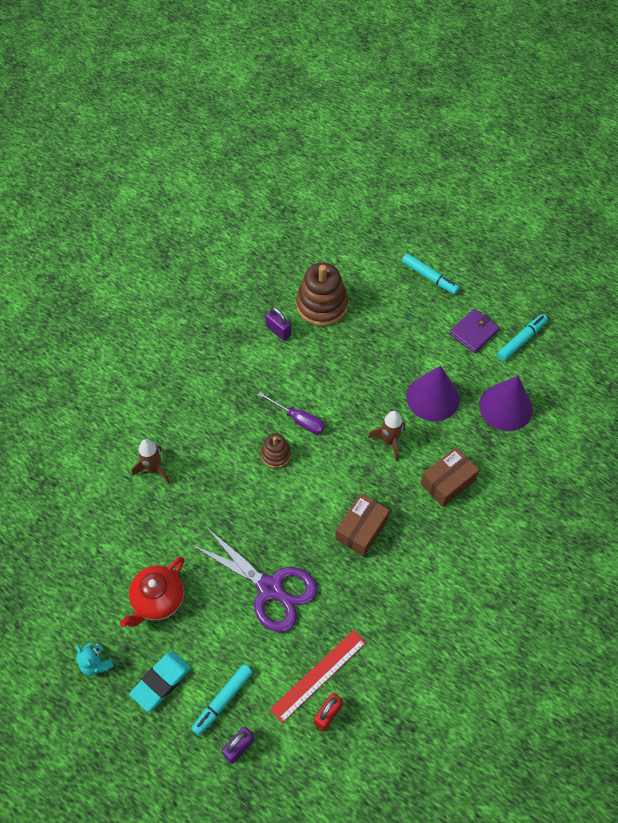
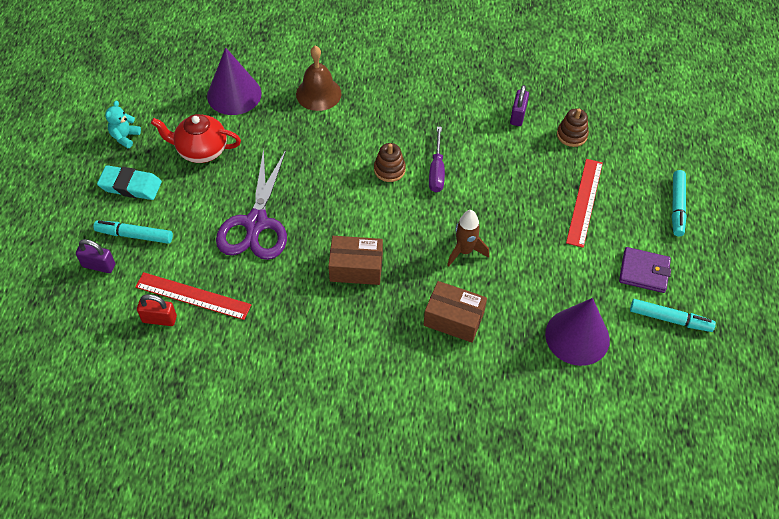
camera: 60 degrees right, 5 degrees down
brown rocket [132,439,170,484] -> brown bell [296,46,342,111]
brown stacking toy [296,263,348,326] -> brown stacking toy [557,109,589,147], size x0.54
purple cone [406,366,460,421] -> purple cone moved to [207,47,261,115]
none -> red ruler [566,159,603,248]

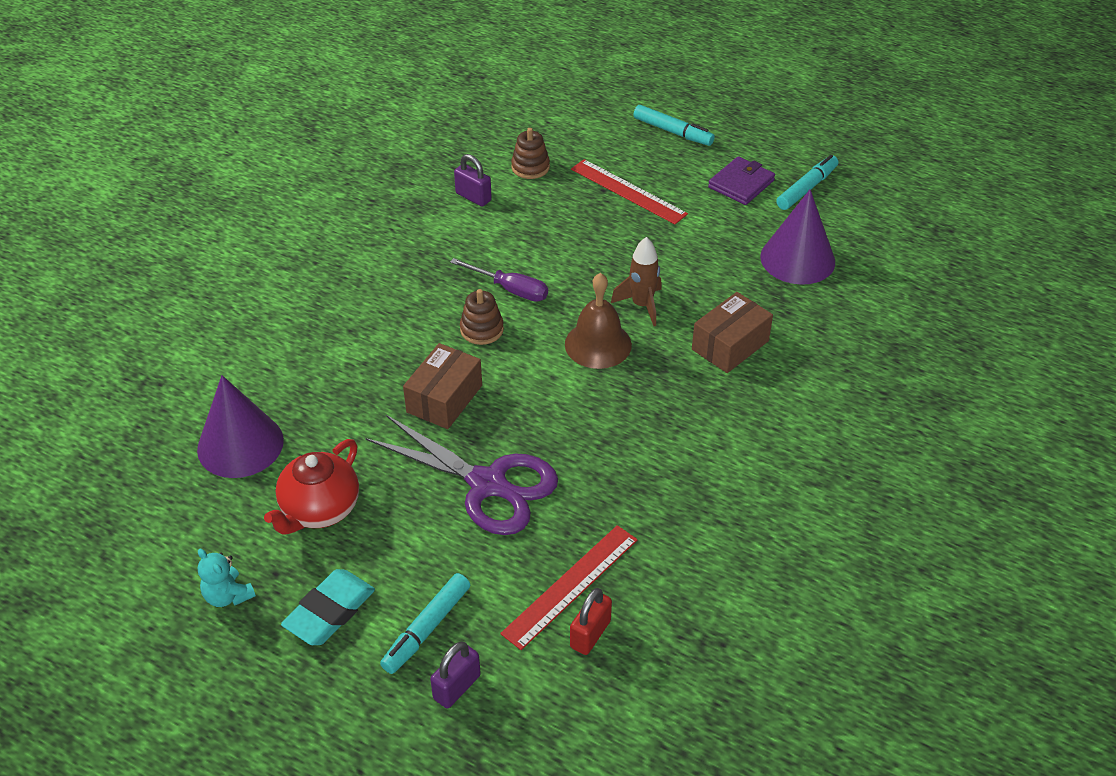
camera: 65 degrees left, 10 degrees down
brown bell [296,46,342,111] -> brown bell moved to [565,273,632,369]
brown box [328,236,383,285] -> brown box moved to [403,343,482,429]

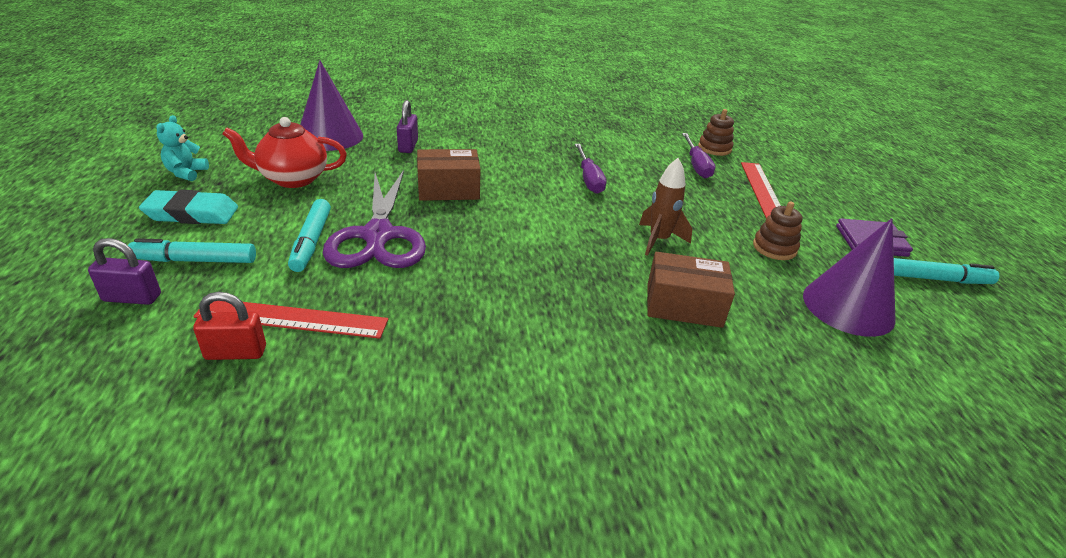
camera: 50 degrees right, 10 degrees down
purple padlock [454,154,492,206] -> purple padlock moved to [397,100,418,153]
brown stacking toy [460,289,504,345] -> brown stacking toy moved to [753,201,802,260]
brown bell [565,273,632,369] -> none
turquoise marker [633,105,715,146] -> turquoise marker moved to [288,199,331,272]
none -> purple screwdriver [682,133,715,179]

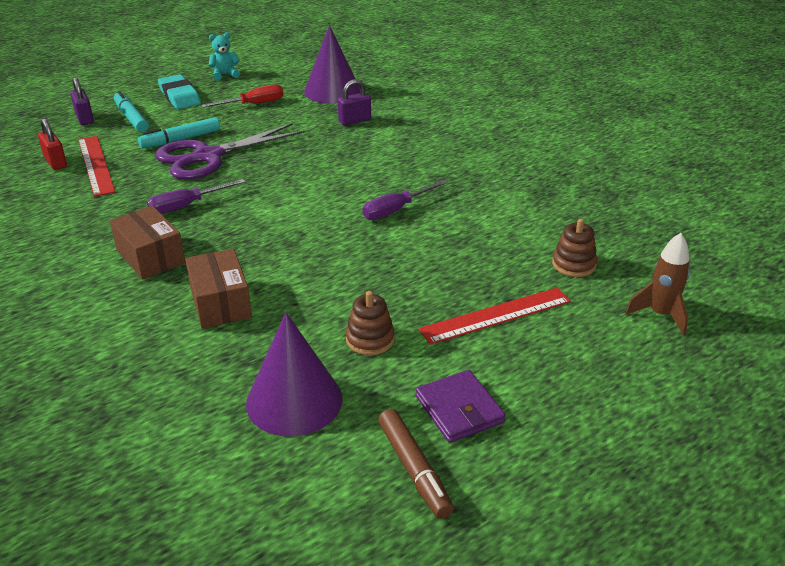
camera: 65 degrees right, 0 degrees up
red teapot [222,117,347,188] -> red screwdriver [201,84,284,108]
brown box [417,149,481,201] -> brown box moved to [110,206,185,280]
brown rocket [639,158,692,256] -> brown rocket moved to [625,233,690,336]
purple screwdriver [682,133,715,179] -> purple screwdriver moved to [147,179,245,214]
turquoise marker [894,258,999,284] -> brown marker [378,409,454,519]

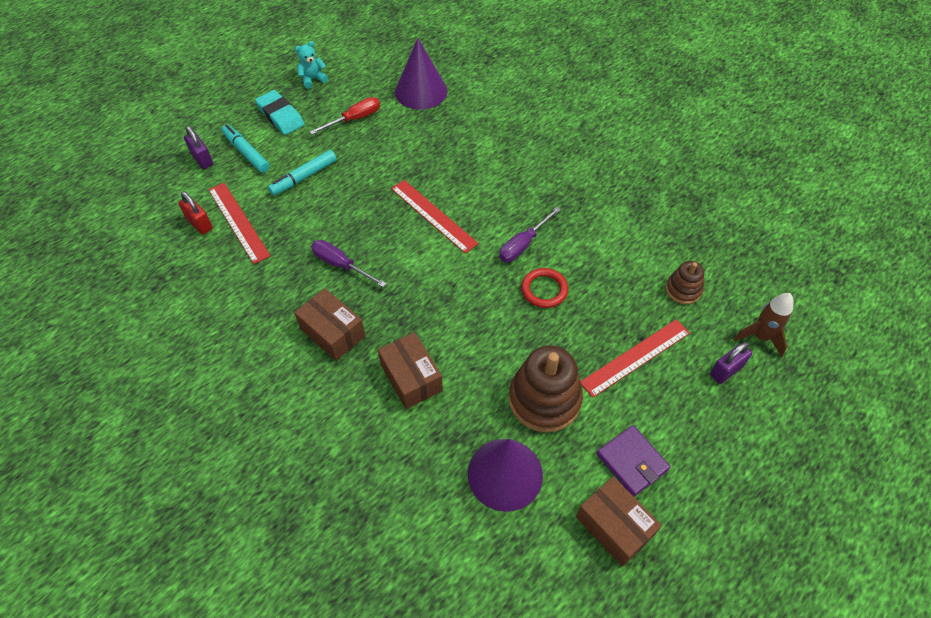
camera: 10 degrees left, 20 degrees up
purple screwdriver [147,179,245,214] -> purple screwdriver turned 75 degrees clockwise [311,240,387,287]
purple scissors [155,123,305,180] -> none
purple padlock [338,79,371,125] -> purple padlock moved to [710,342,752,384]
brown stacking toy [346,291,395,355] -> brown stacking toy [509,345,583,432], size x1.84
brown marker [378,409,454,519] -> brown box [576,476,662,567]
none -> red ruler [391,180,479,253]
none -> red ring [521,268,568,308]

